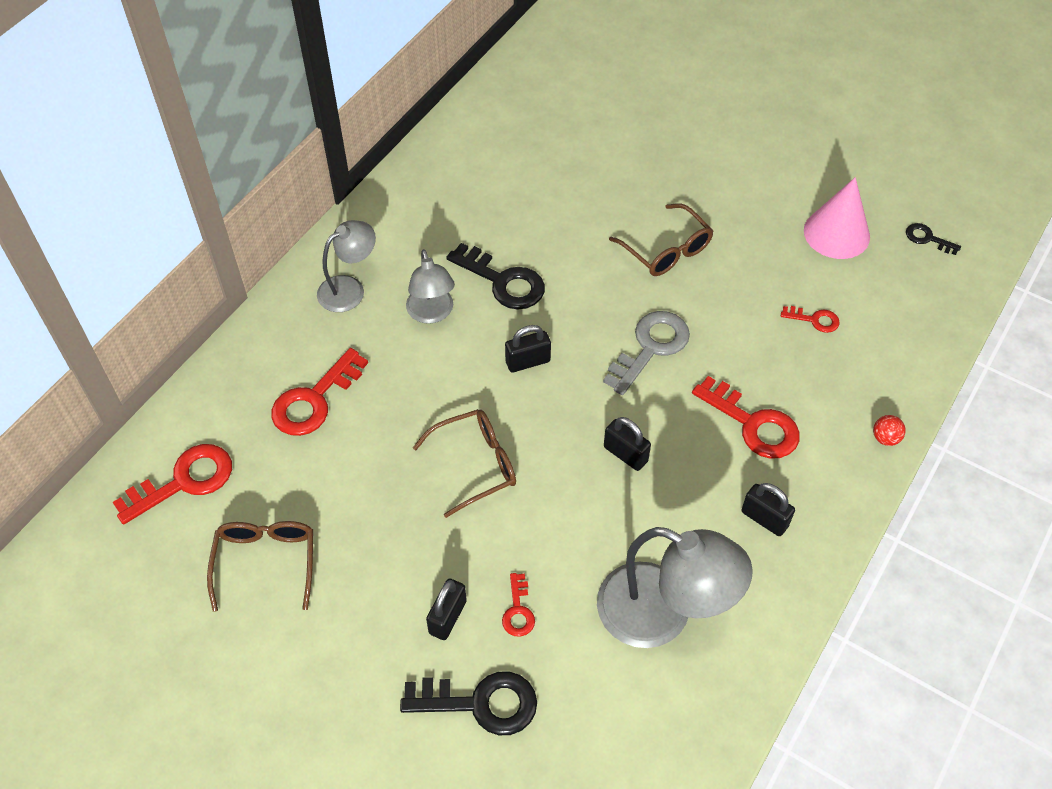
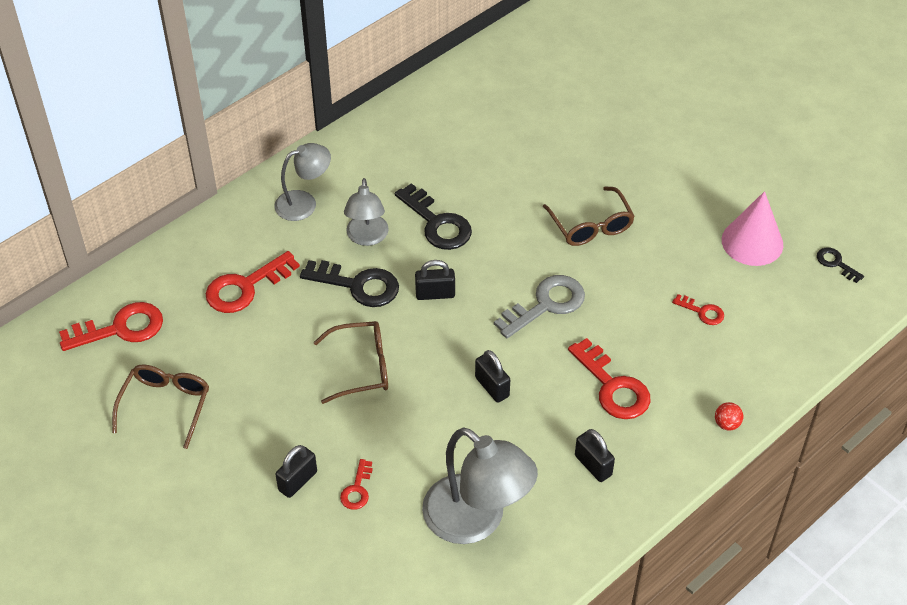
camera: 15 degrees right, 5 degrees down
black key [400,671,537,735] -> black key moved to [300,260,399,307]

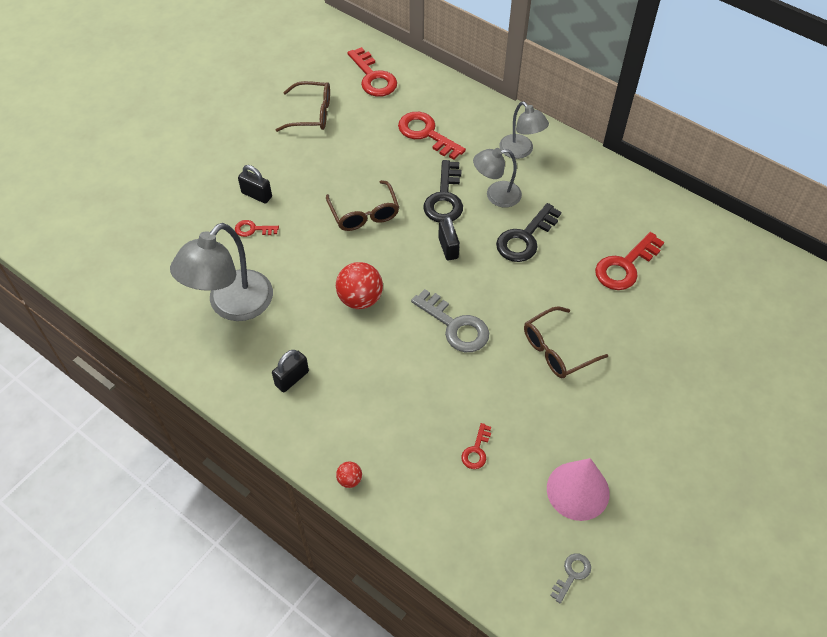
camera: 80 degrees right, 5 degrees up
black padlock [475,350,510,403] -> red ball [336,262,383,309]
red key [568,338,651,419] -> red key moved to [595,232,664,290]
black key [817,247,864,283] -> grey key [550,553,591,603]

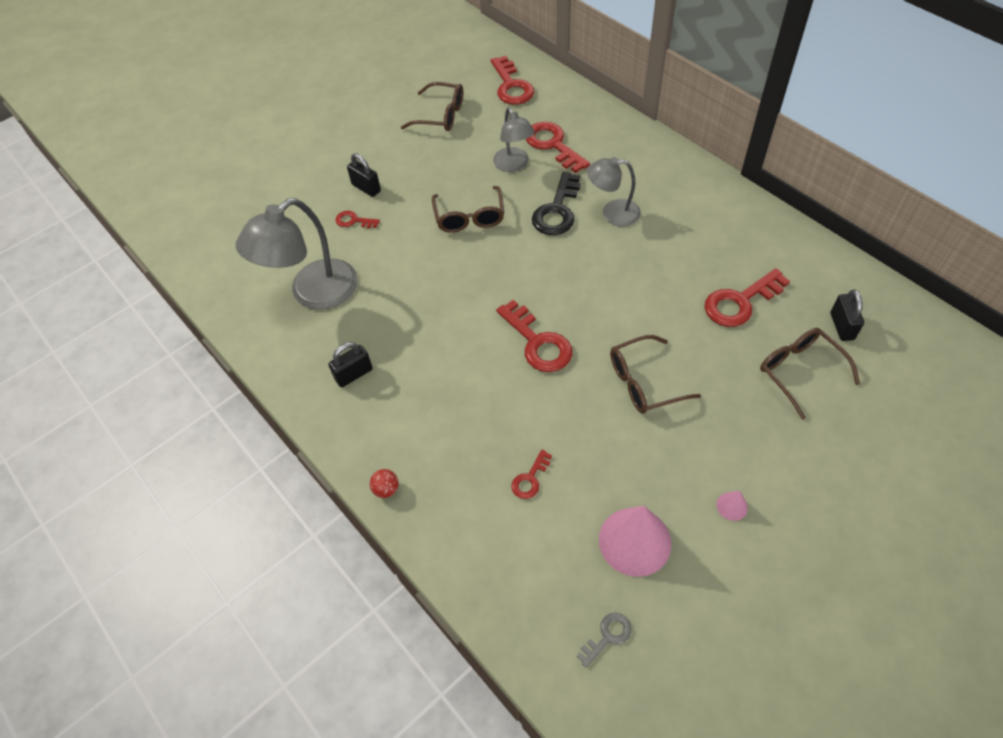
camera: 15 degrees right, 0 degrees up
red ball [336,262,383,309] -> none
grey key [411,289,489,352] -> red key [496,300,573,372]
black padlock [438,216,460,261] -> black padlock moved to [830,290,864,341]
black key [496,203,561,262] -> none
grey lamp [499,101,549,159] -> grey lamp moved to [493,107,535,172]
none -> pink cone [716,491,748,521]
none -> brown glasses [760,328,860,420]

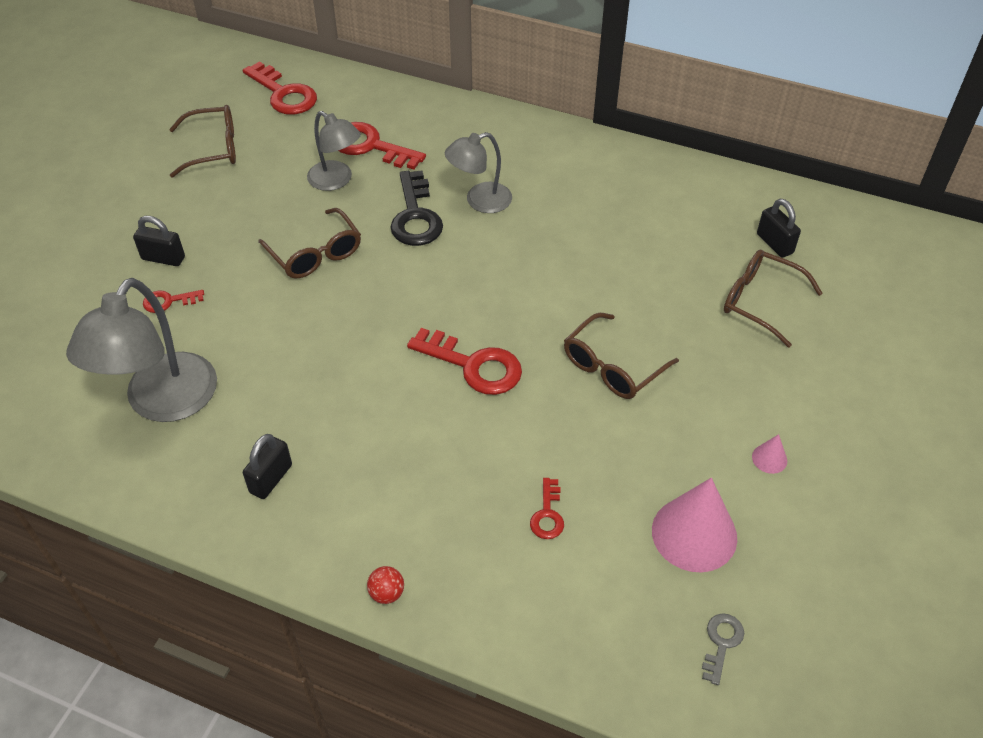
camera: 30 degrees left, 5 degrees down
red key [704,268,790,327] -> none

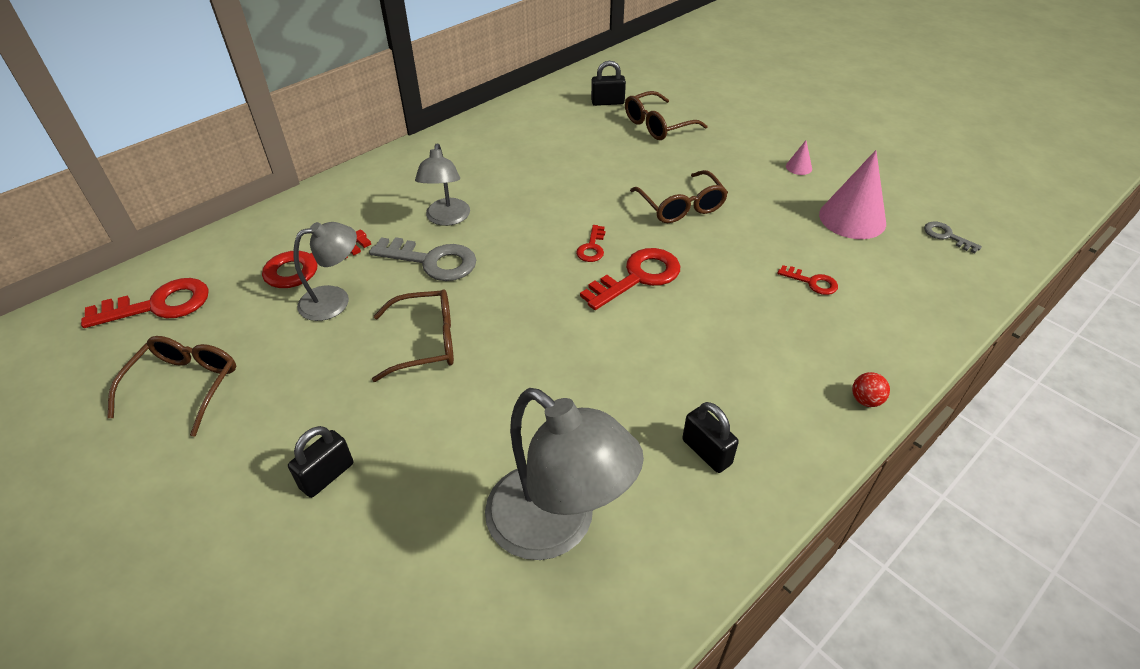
camera: 65 degrees left, 5 degrees down
red key [143,290,204,313] -> red key moved to [576,225,605,262]
black key [390,170,443,246] -> grey key [369,237,476,281]

